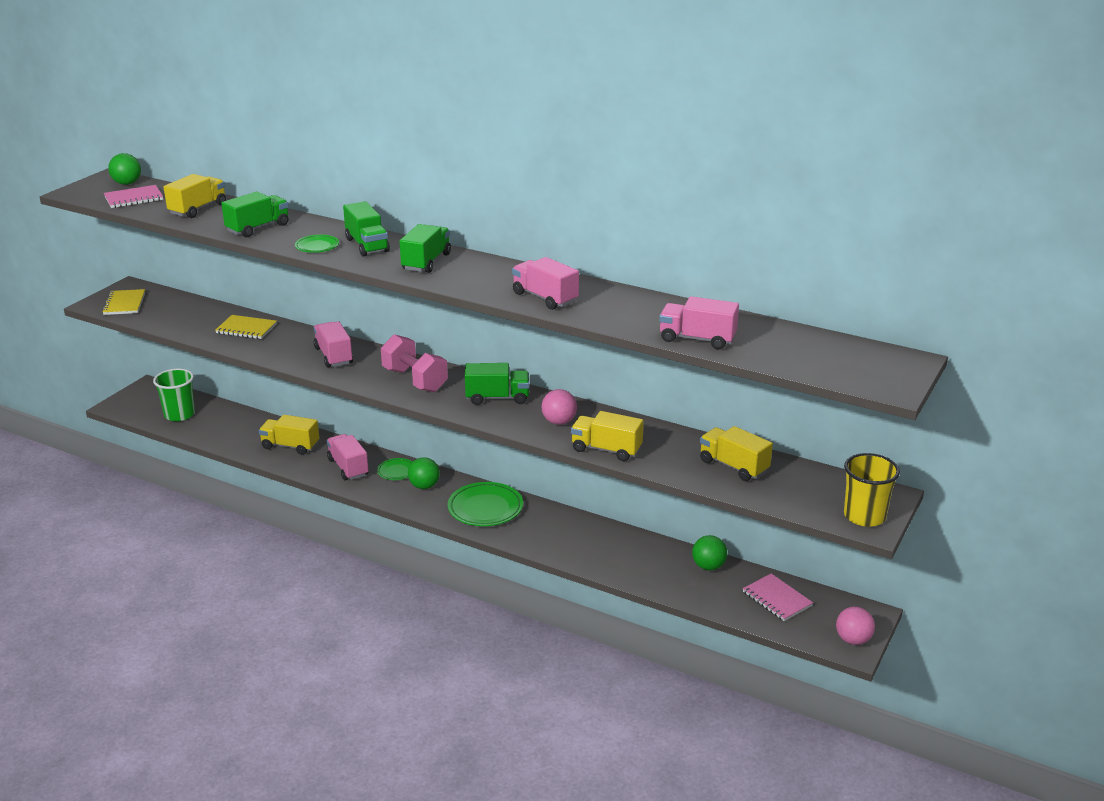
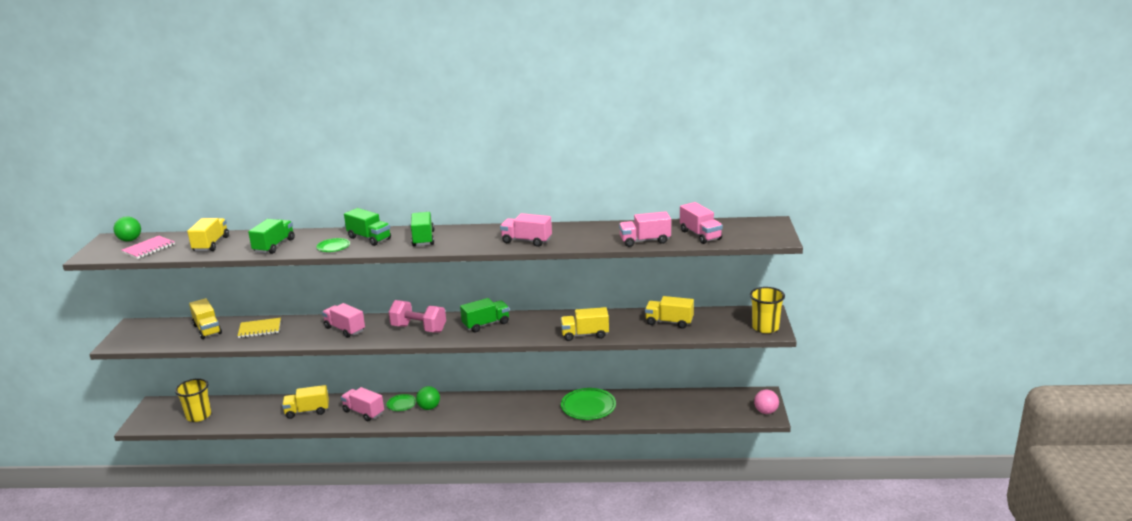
camera: 25 degrees left, 5 degrees down
yellow notebook [102,289,145,315] -> none
green cup [153,369,195,421] -> yellow cup [175,378,211,422]
green plate [448,482,523,526] -> green plate moved to [561,388,616,420]
pink ball [541,389,577,425] -> none
green ball [692,535,727,570] -> none
pink notebook [743,573,813,621] -> none
none -> yellow truck [189,298,222,339]
none -> pink truck [680,202,723,244]

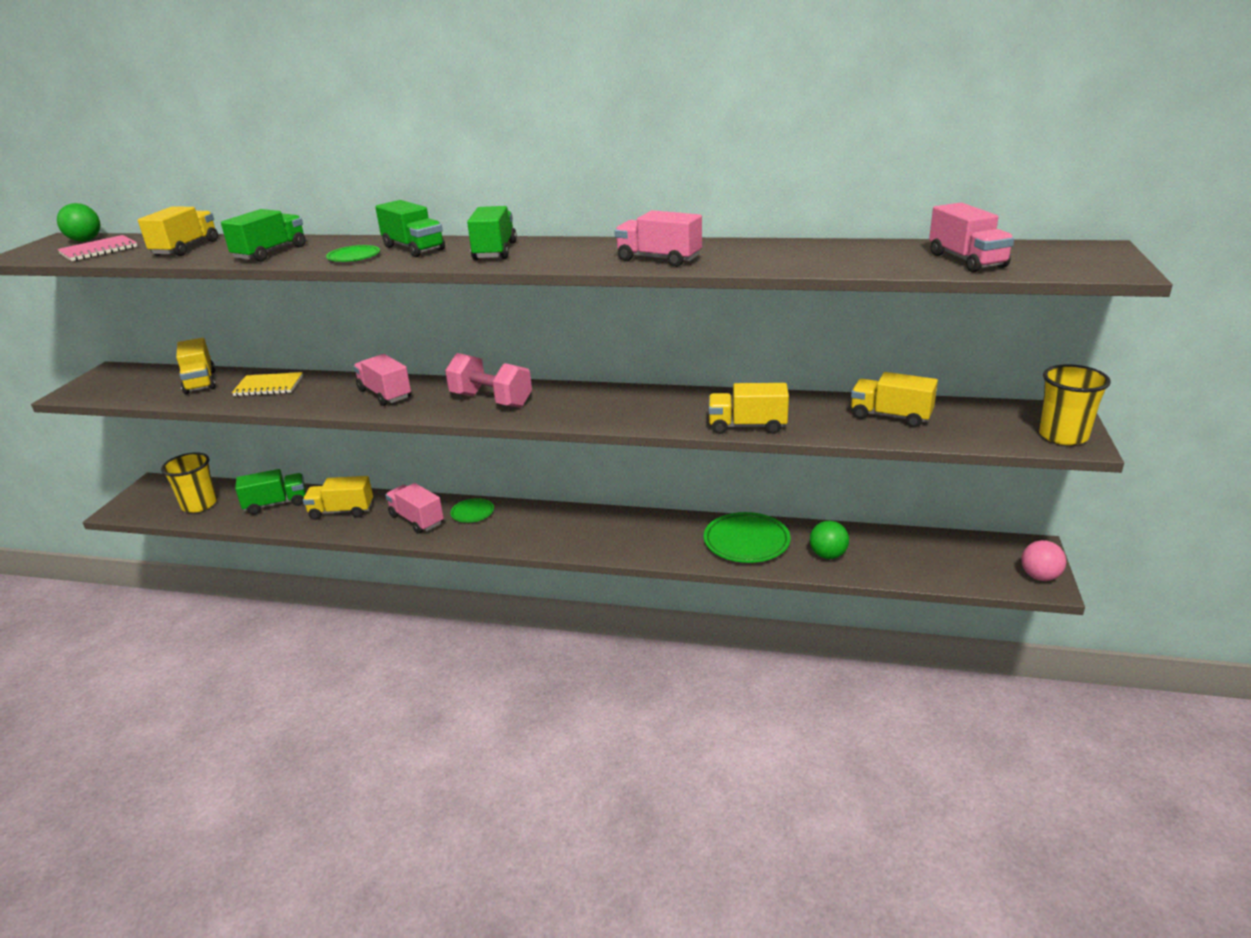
camera: 10 degrees right, 5 degrees up
green ball [416,386,440,410] -> green ball moved to [810,521,849,559]
green truck [460,298,509,332] -> green truck moved to [235,469,306,515]
pink truck [619,211,671,247] -> none

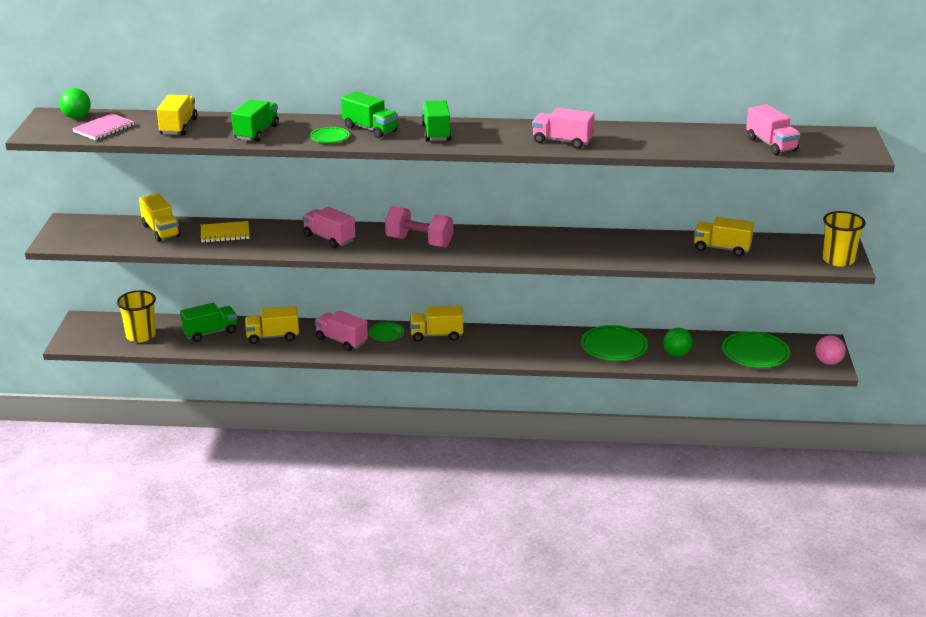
camera: 10 degrees left, 0 degrees up
yellow truck [709,383,789,434] -> yellow truck moved to [410,306,463,342]
none -> green plate [722,331,790,368]

